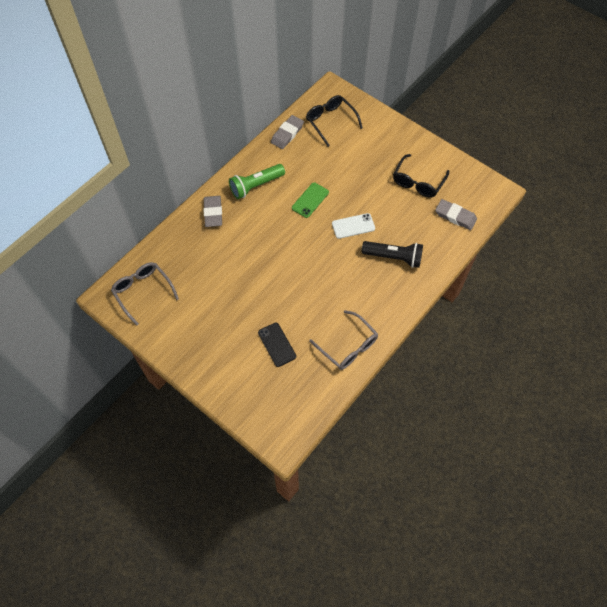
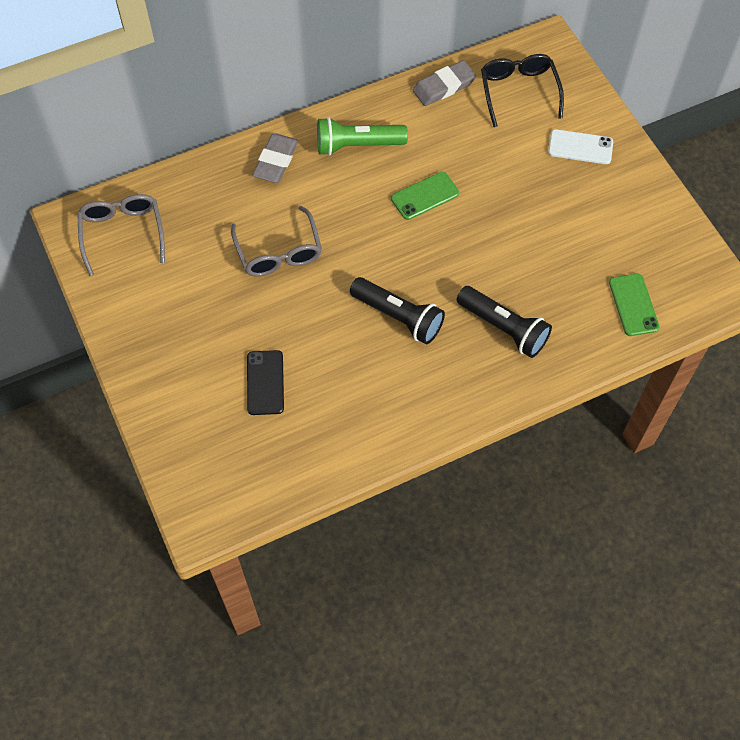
camera: 25 degrees right, 0 degrees up
grey glasses [309,310,378,370] -> grey glasses moved to [231,206,322,277]
white phone [332,213,375,239] -> white phone moved to [548,129,613,164]
black glasses [393,154,449,198] -> none
grey eraser [435,199,477,230] -> green phone [609,273,660,336]
none -> black flashlight [350,277,445,344]

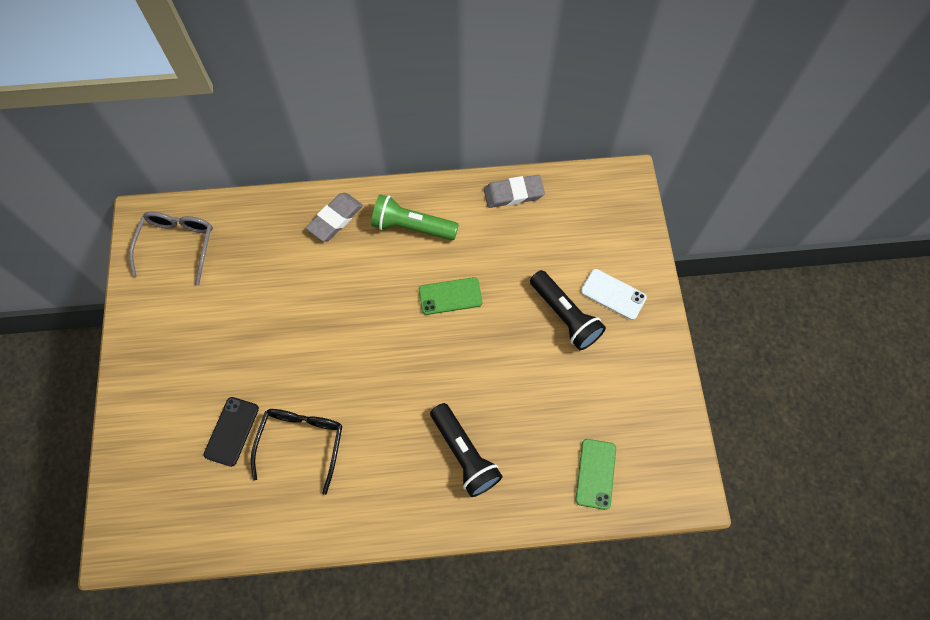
camera: 20 degrees right, 5 degrees up
grey glasses [231,206,322,277] -> none
black flashlight [350,277,445,344] -> black flashlight moved to [530,270,606,350]
black glasses [481,54,564,127] -> black glasses moved to [251,409,342,495]

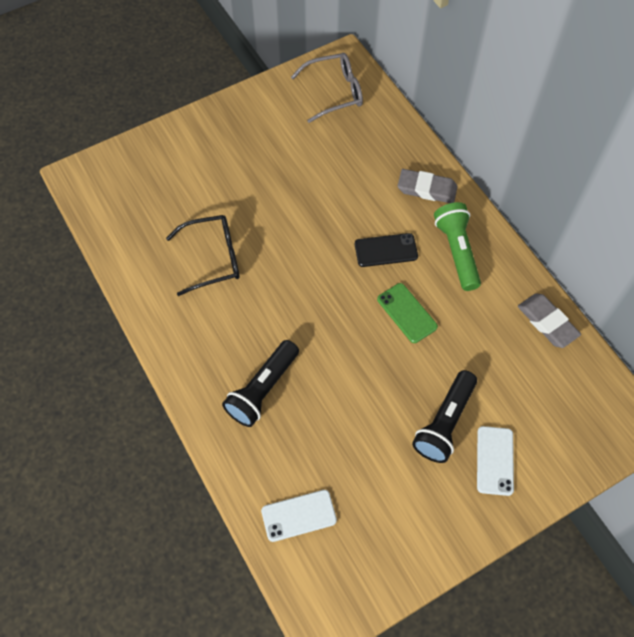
camera: 65 degrees right, 5 degrees down
black phone [204,397,259,467] -> black phone moved to [355,233,418,267]
green phone [575,439,616,510] -> white phone [261,490,337,542]

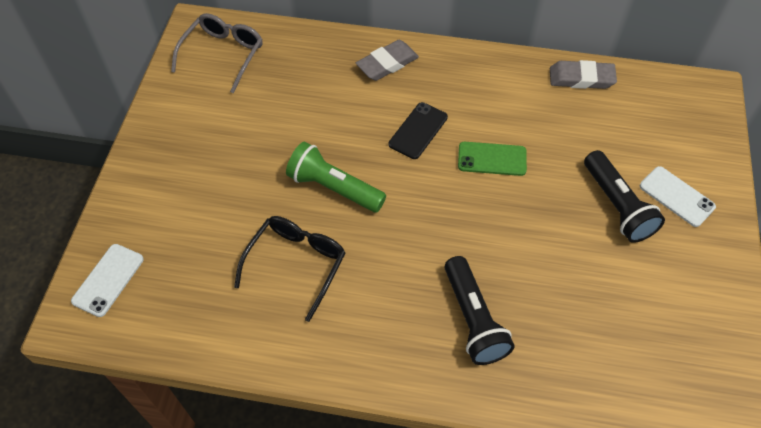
camera: 50 degrees left, 5 degrees down
white phone [261,490,337,542] -> white phone moved to [71,244,144,317]
green flashlight [434,202,481,291] -> green flashlight moved to [286,142,386,212]

